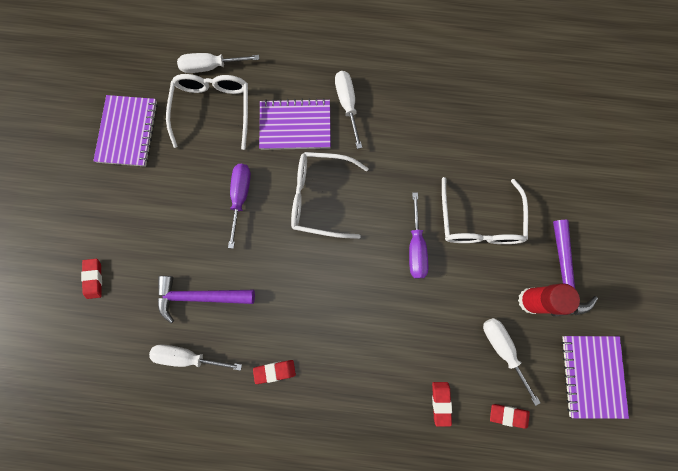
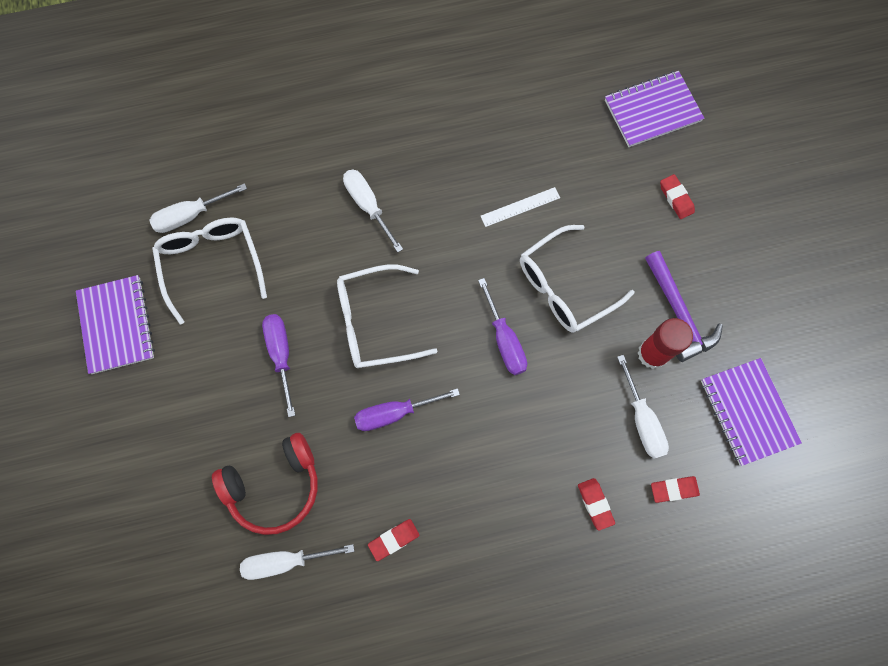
camera: 20 degrees left, 5 degrees down
red eraser [81,259,102,299] -> red eraser moved to [660,174,695,219]
purple hammer [158,276,255,323] -> red headphones [212,433,318,535]
purple notebook [259,98,331,150] -> purple notebook moved to [605,71,704,147]
white glasses [442,177,528,244] -> white glasses turned 75 degrees clockwise [520,225,635,333]
white screwdriver [483,318,540,406] -> white screwdriver turned 150 degrees counterclockwise [617,355,669,459]
none -> purple screwdriver [354,388,460,431]
none -> white ruler [481,187,560,227]

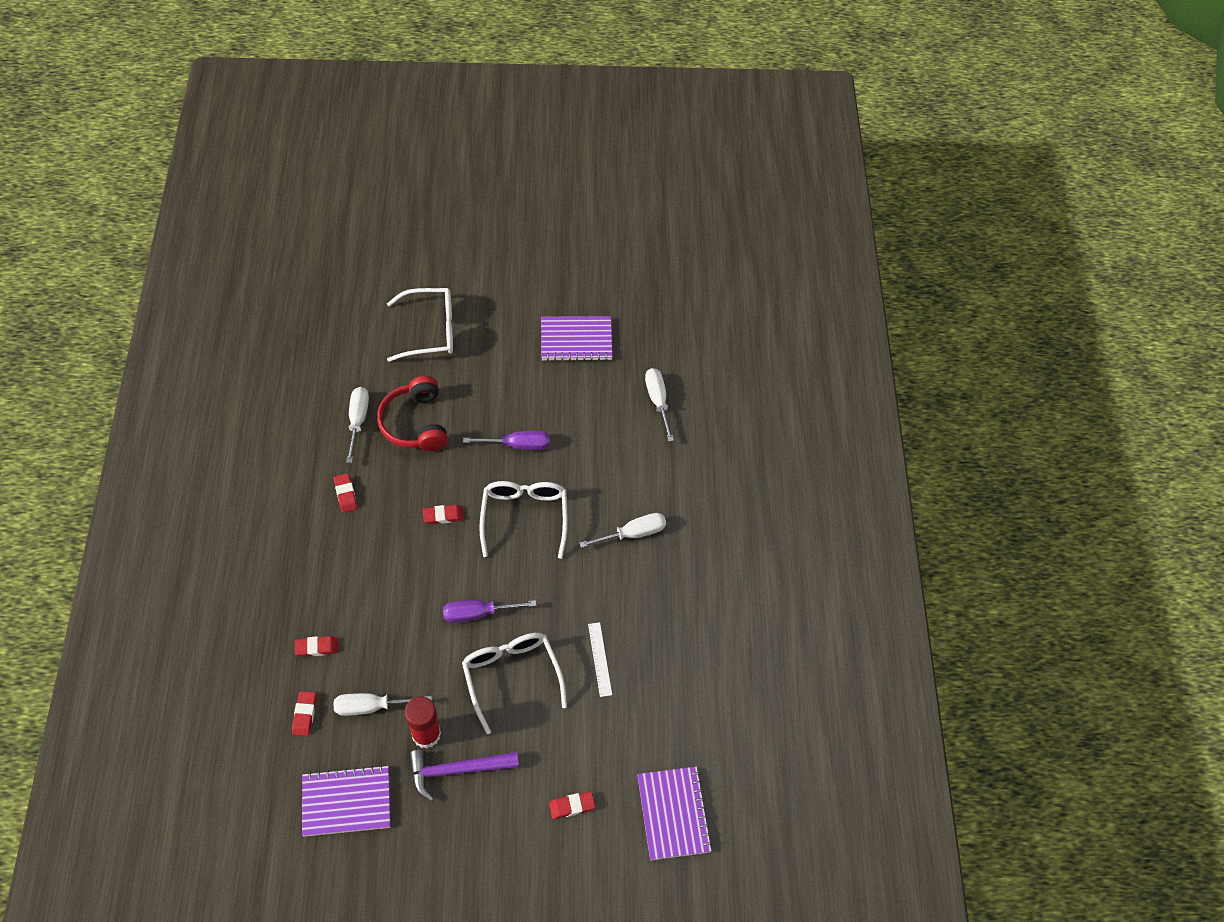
camera: 100 degrees right, 15 degrees down
white glasses [152,217,267,325] -> white glasses moved to [387,288,453,362]
purple screwdriver [354,388,460,431] -> red eraser [423,505,464,524]

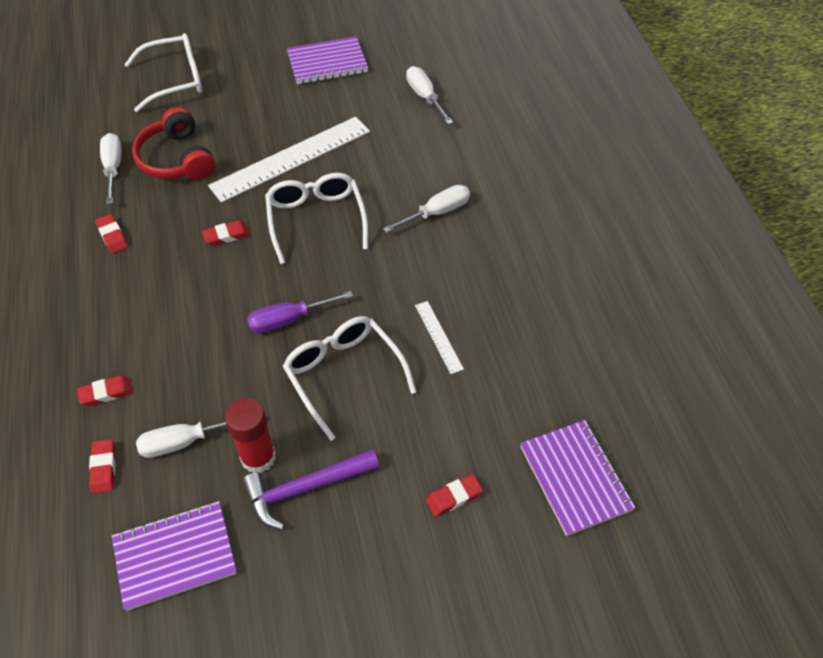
camera: 10 degrees left, 5 degrees down
purple screwdriver [463,431,549,450] -> white ruler [208,117,370,203]

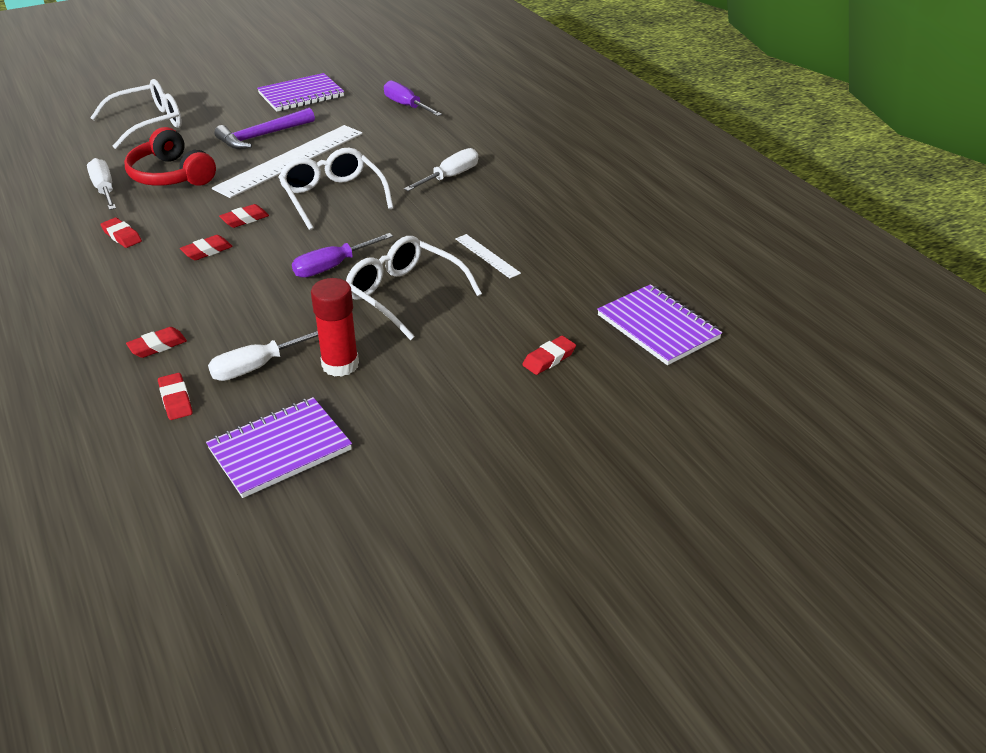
camera: 15 degrees left, 15 degrees down
purple hammer [242,449,379,530] -> purple hammer moved to [214,108,315,149]
white screwdriver [406,66,453,124] -> purple screwdriver [384,80,442,116]
none -> red eraser [180,235,233,260]

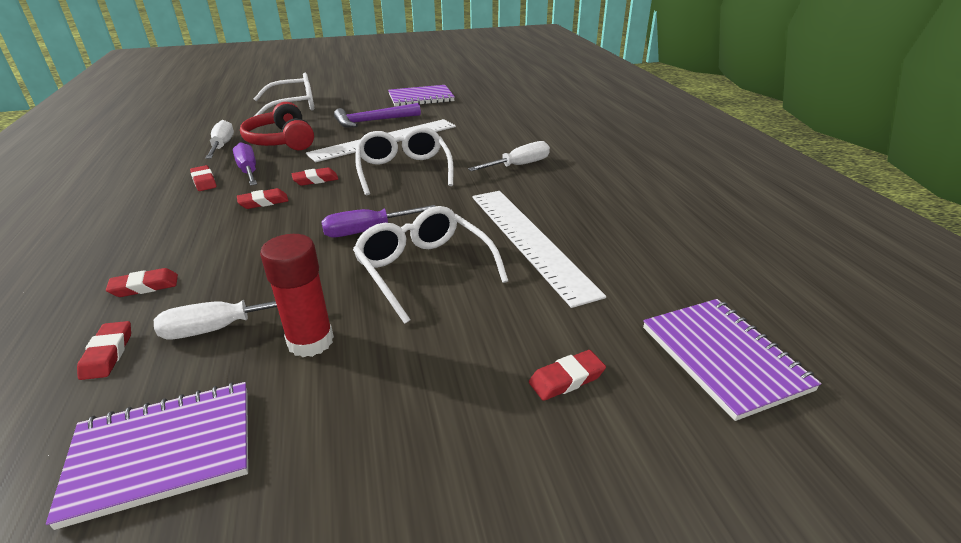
camera: 15 degrees right, 5 degrees down
purple screwdriver [384,80,442,116] -> purple screwdriver moved to [233,142,257,186]
white ruler [455,234,521,278] -> white ruler [472,191,606,308], size x2.23

